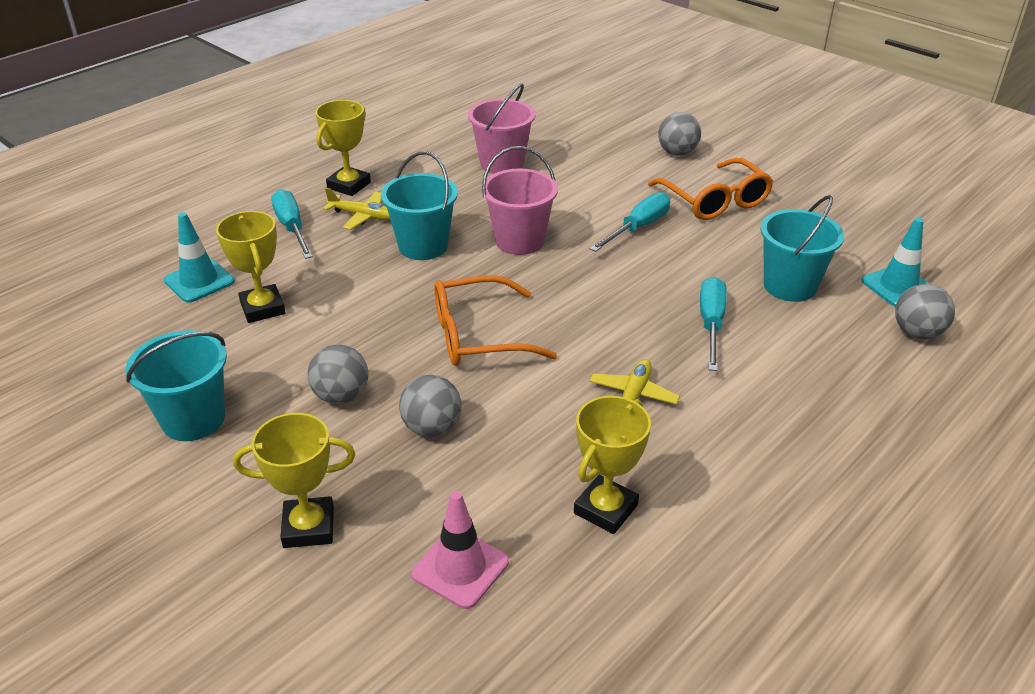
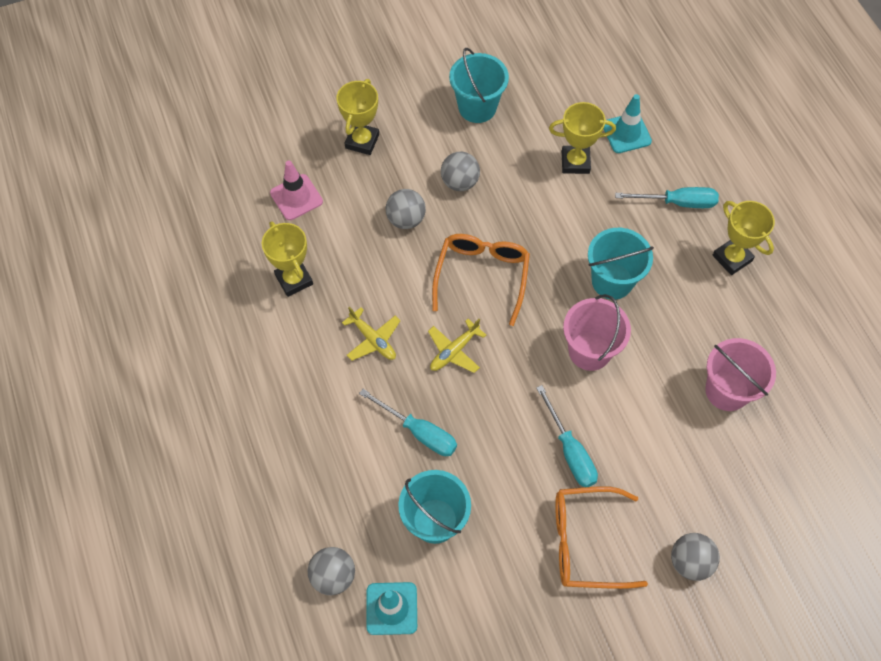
camera: 115 degrees right, 25 degrees up
yellow plane [323,188,390,230] -> yellow plane moved to [428,319,486,373]

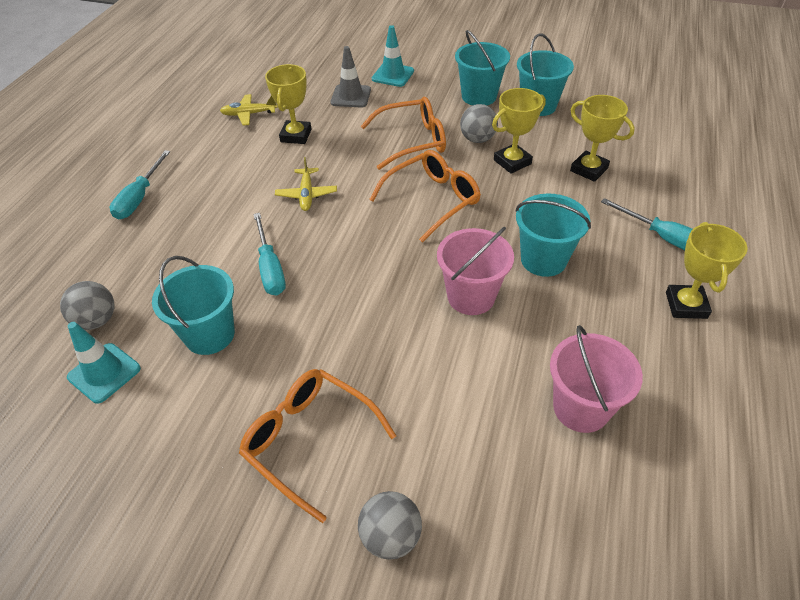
camera: 40 degrees right, 15 degrees down
pink traffic cone [270,161,323,220] -> grey traffic cone [331,46,371,107]
yellow trophy [337,79,379,155] -> yellow trophy moved to [492,88,546,174]
grey ball [386,189,426,229] -> orange glasses [361,97,446,170]
yellow plane [428,319,486,373] -> yellow plane moved to [220,94,278,126]
turquoise screwdriver [536,385,598,487] -> turquoise screwdriver moved to [110,150,170,220]
turquoise traffic cone [604,94,652,153] -> turquoise traffic cone moved to [372,25,414,87]
none -> turquoise bucket [455,30,510,106]

